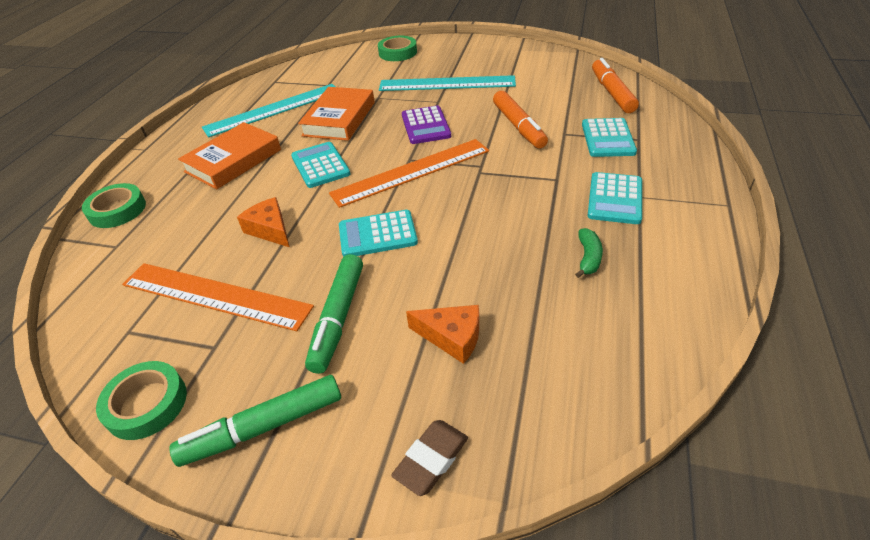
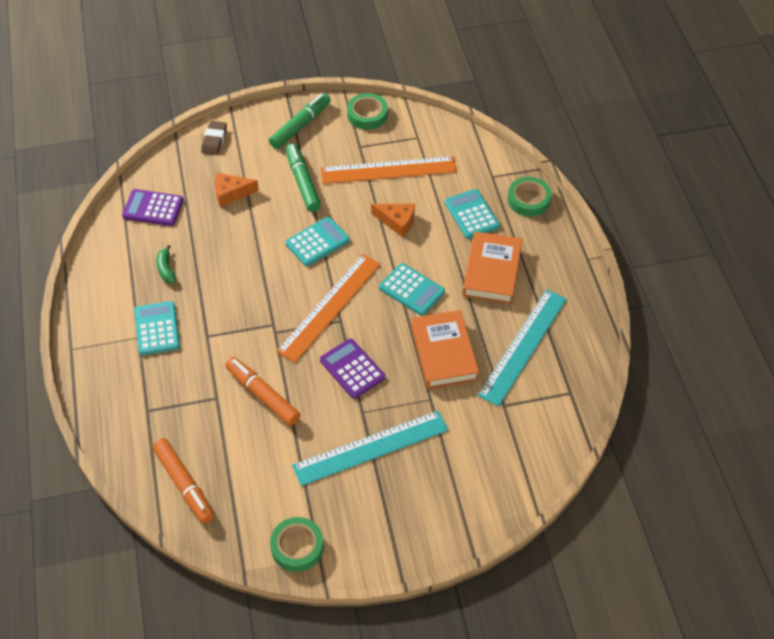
camera: 150 degrees right, 10 degrees up
green tape [378,36,417,61] -> green tape moved to [270,517,324,572]
turquoise calculator [582,118,637,157] -> turquoise calculator moved to [445,189,500,239]
none -> purple calculator [122,189,184,226]

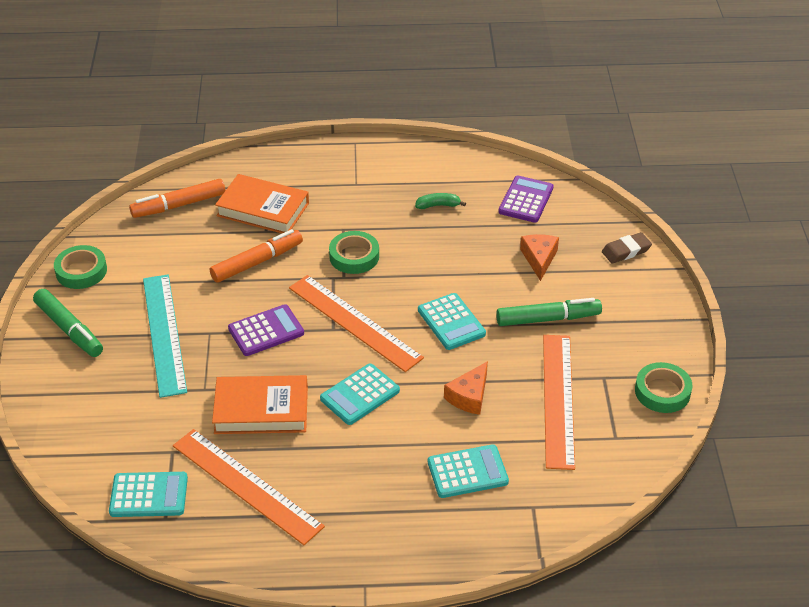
camera: 100 degrees right, 10 degrees down
turquoise calculator [134,301,180,355] -> turquoise calculator moved to [109,472,188,517]
brown eraser [201,121,227,155] -> brown eraser turned 45 degrees counterclockwise [602,232,652,264]
green marker [269,93,331,149] -> green marker moved to [33,289,103,357]
orange book [463,231,522,304] -> orange book moved to [215,174,309,233]
turquoise ruler [478,289,567,407] -> orange ruler [173,429,325,545]
green tape [507,177,552,217] -> green tape moved to [329,231,379,274]

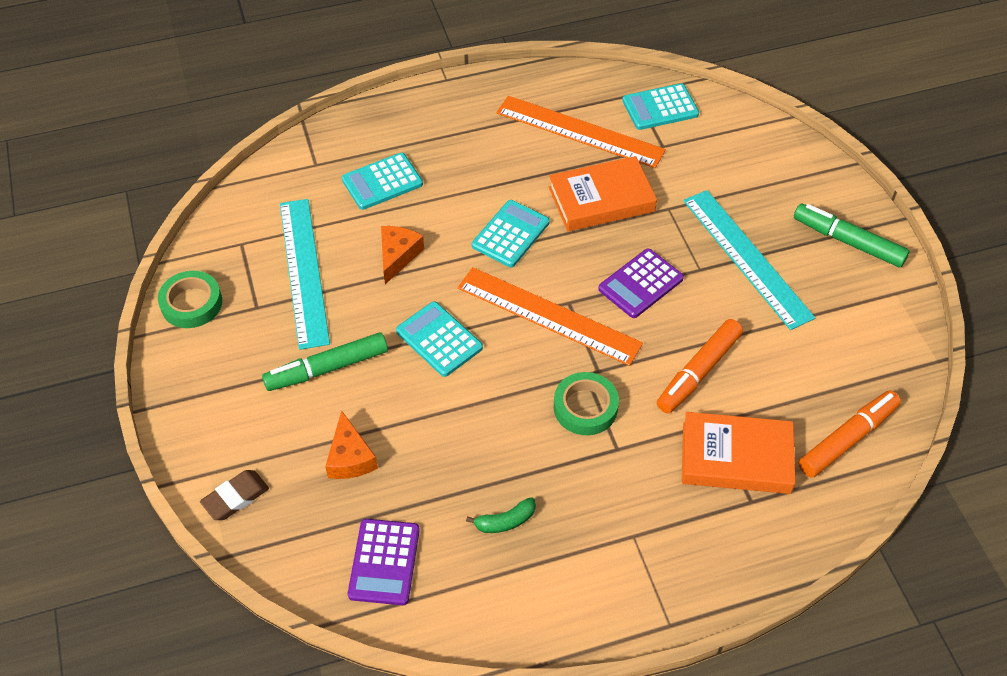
camera: 165 degrees right, 10 degrees up
green tape [54,245,107,289] -> none
orange ruler [543,335,575,470] -> turquoise ruler [280,199,330,350]

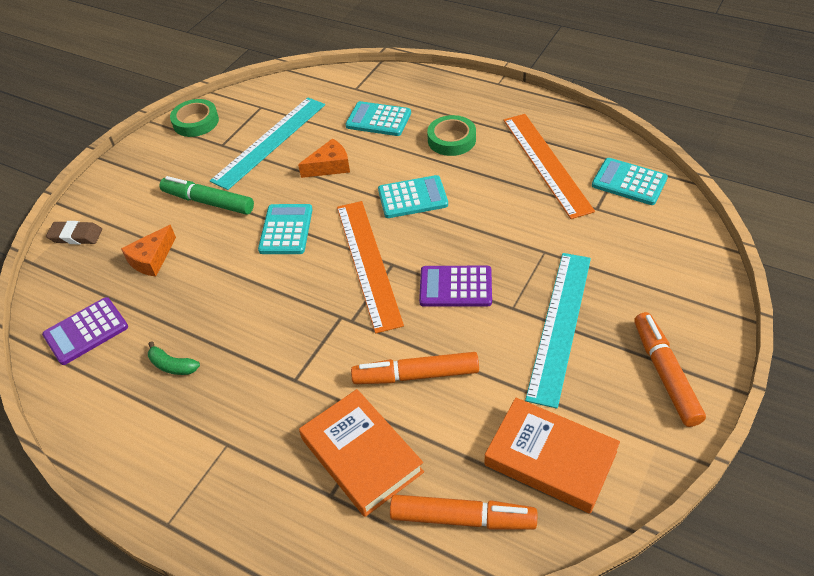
camera: 50 degrees right, 5 degrees down
orange book [549,156,657,231] -> orange book moved to [484,398,620,514]
green tape [554,372,619,435] -> green tape moved to [427,115,476,156]
green marker [794,204,910,268] -> orange marker [634,312,706,427]

